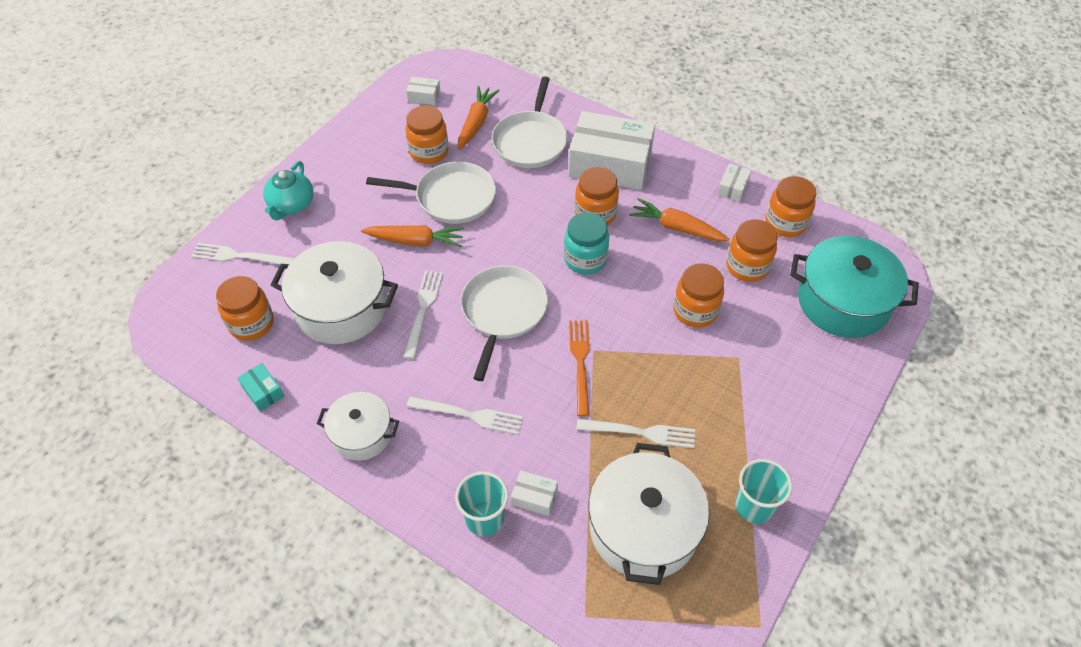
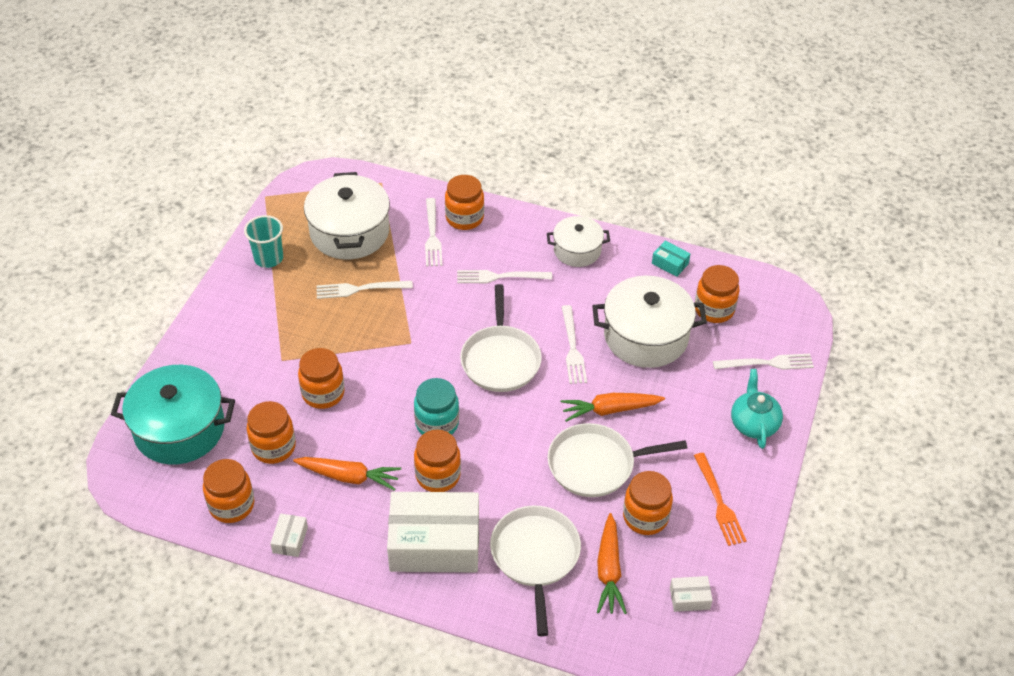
camera: 165 degrees right, 5 degrees down
turquoise cup [455,471,508,536] -> orange jar [445,175,484,230]
white box [511,470,558,516] -> white fork [425,198,442,266]
orange fork [569,320,590,416] -> orange fork moved to [694,453,746,546]

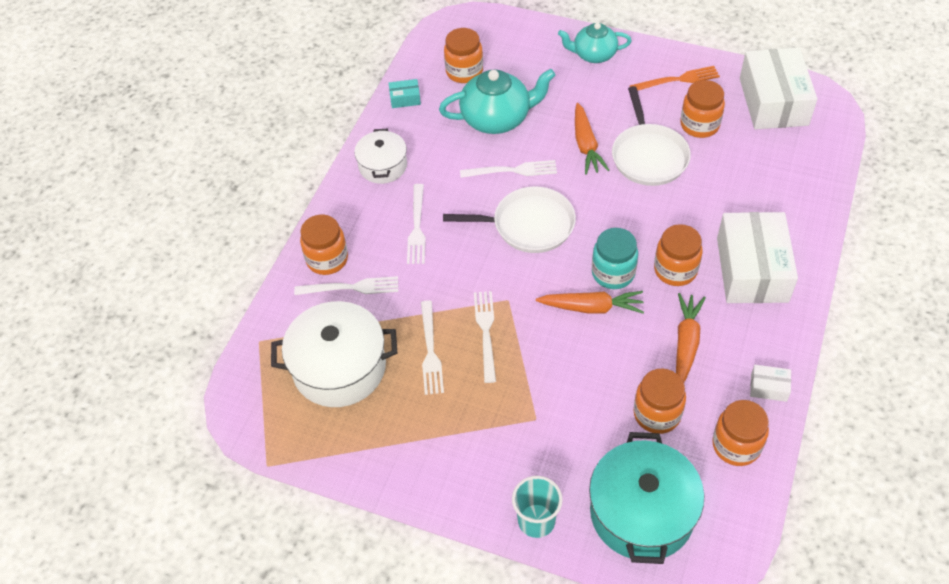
camera: 85 degrees left, 5 degrees up
turquoise cup [244,215,283,268] -> turquoise cup moved to [512,476,563,538]
orange jar [298,348,345,409] -> none
white pan [490,505,581,636] -> none
white pot [592,275,707,368] -> turquoise teapot [439,69,555,134]
orange carrot [597,513,627,614] -> orange carrot moved to [536,291,644,314]
turquoise box [652,241,690,277] -> turquoise box turned 45 degrees clockwise [389,79,421,108]
white box [670,576,713,612] -> white box [740,48,817,129], size x2.44
white fork [713,354,814,370] -> white fork moved to [474,291,496,383]

